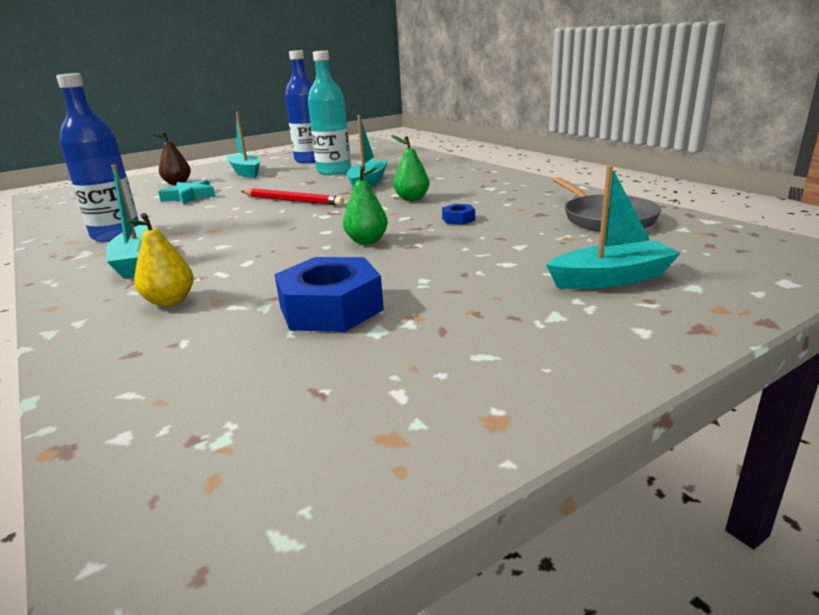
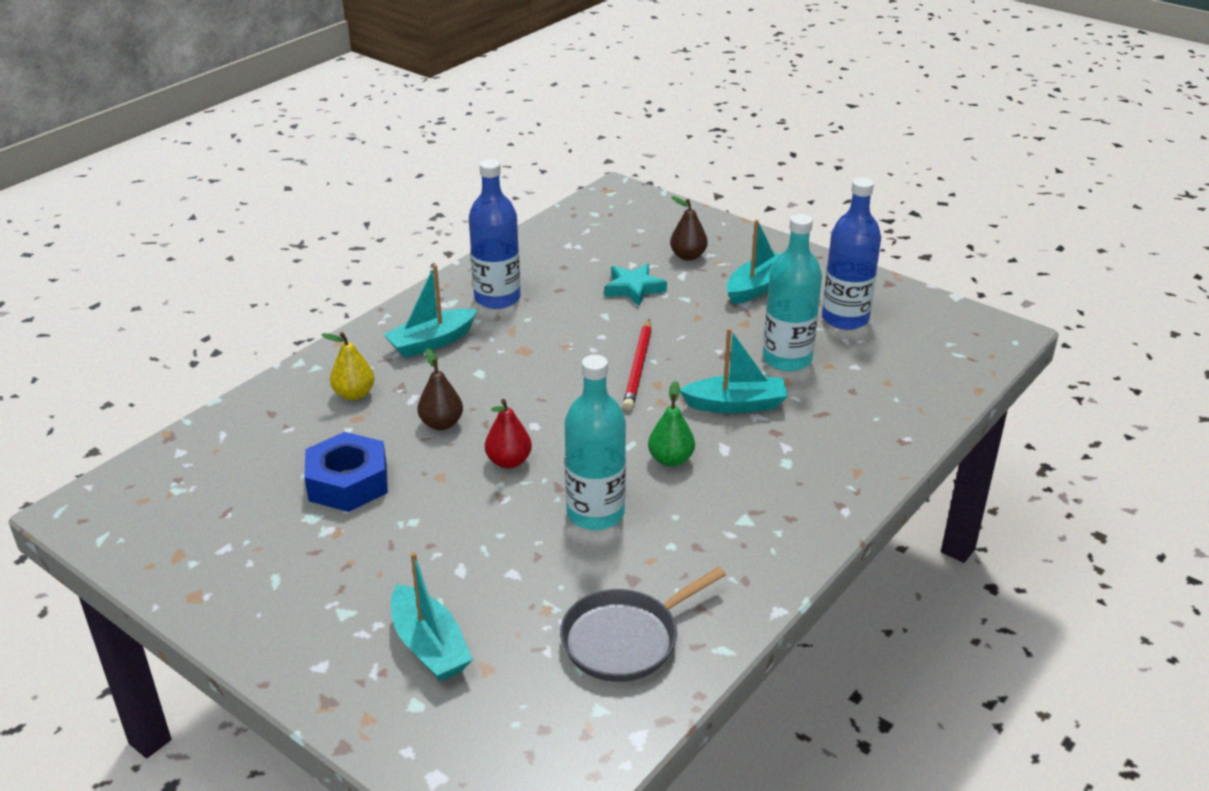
camera: 70 degrees right, 10 degrees up
green pear [343,166,388,244] -> red pear [485,399,532,468]
blue nut [442,204,475,225] -> turquoise bottle [565,355,626,530]
none -> brown pear [417,348,463,430]

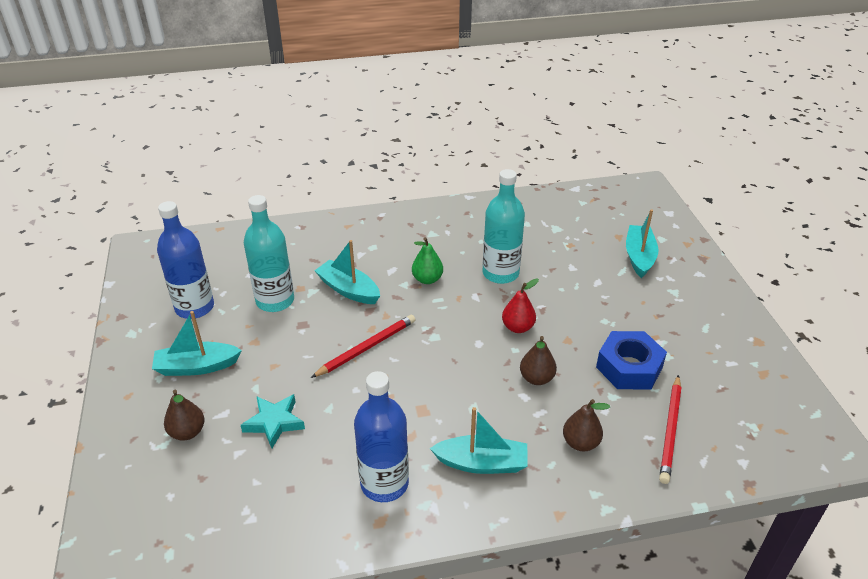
camera: 140 degrees left, 5 degrees up
yellow pear [321,332,374,400] -> brown pear [563,399,610,451]
grey pan [560,567,726,682] -> none
none -> red pencil [659,375,682,484]

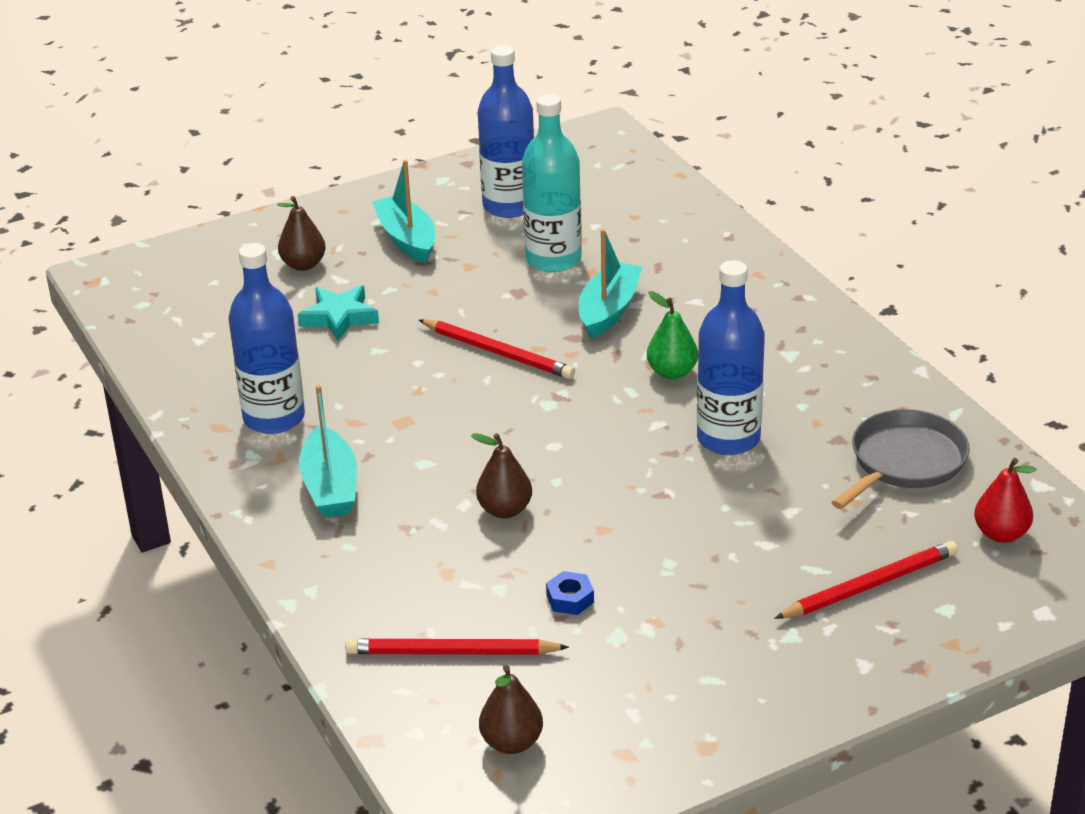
camera: 75 degrees right, 5 degrees down
turquoise bottle [482,169,525,284] -> blue bottle [697,260,765,455]
red pear [502,278,539,333] -> red pear moved to [974,458,1036,543]
brown pear [563,399,610,451] -> brown pear moved to [479,665,543,754]
blue nut [596,331,667,390] -> blue nut [546,571,594,615], size x0.45
turquoise boat [626,209,659,278] -> red pencil [774,541,958,619]
none -> grey pan [831,409,970,509]

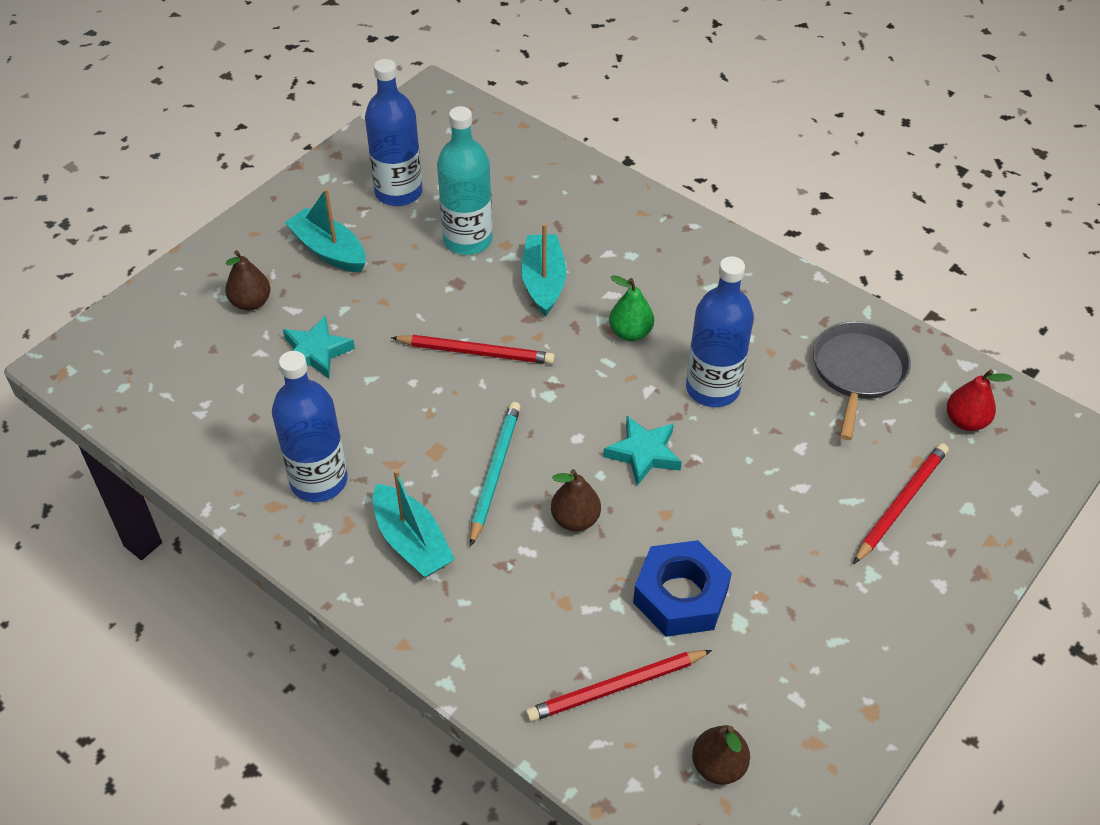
camera: 25 degrees left, 15 degrees up
blue nut [546,571,594,615] -> blue nut [633,540,732,637], size x2.25
none -> turquoise pencil [470,402,521,546]
none -> turquoise star [603,416,682,486]

